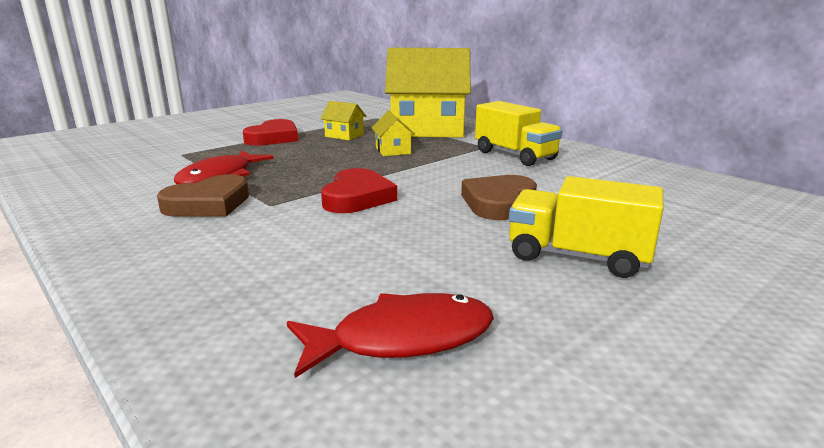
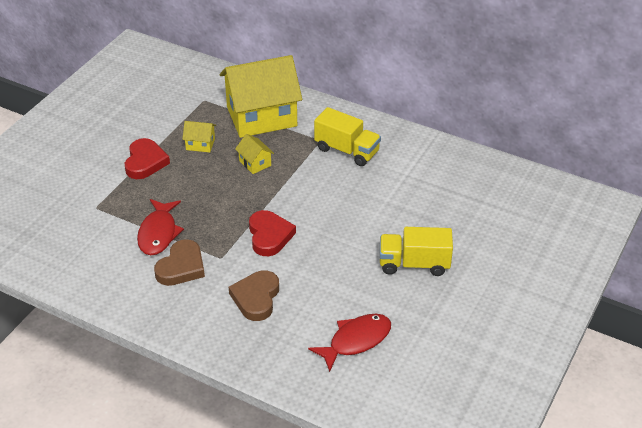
camera: 20 degrees left, 20 degrees up
brown heart [461,175,537,220] -> brown heart moved to [229,270,279,321]

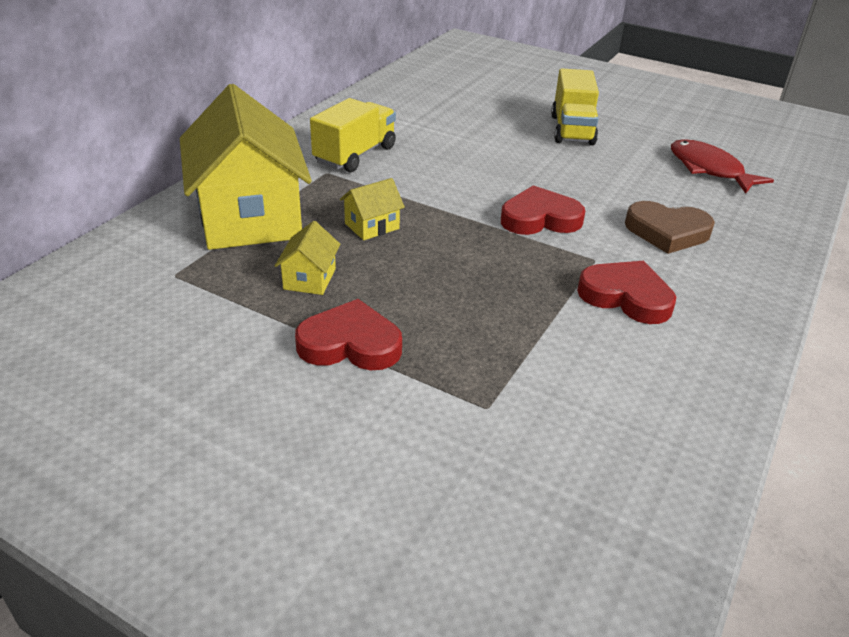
camera: 90 degrees left, 5 degrees down
red fish [137,199,184,255] -> none
brown heart [154,239,205,286] -> red heart [577,261,676,324]

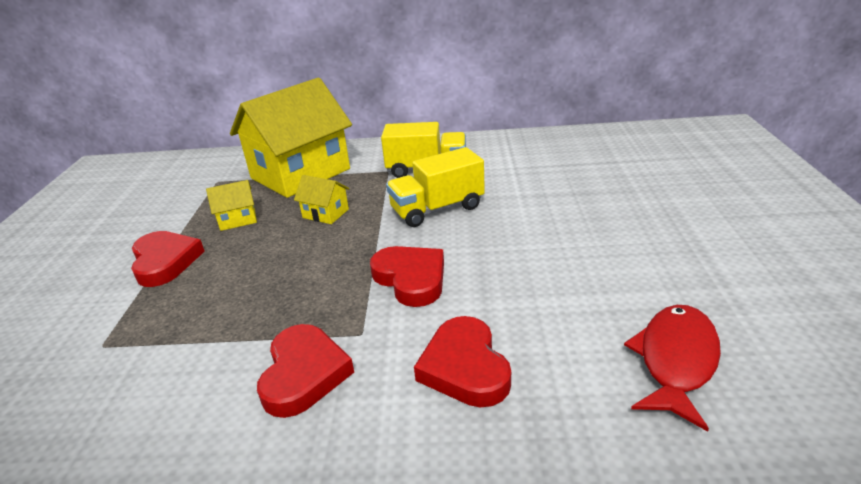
camera: 65 degrees right, 5 degrees down
yellow truck [551,68,599,145] -> yellow truck moved to [386,147,485,227]
brown heart [625,201,715,254] -> red heart [414,316,511,408]

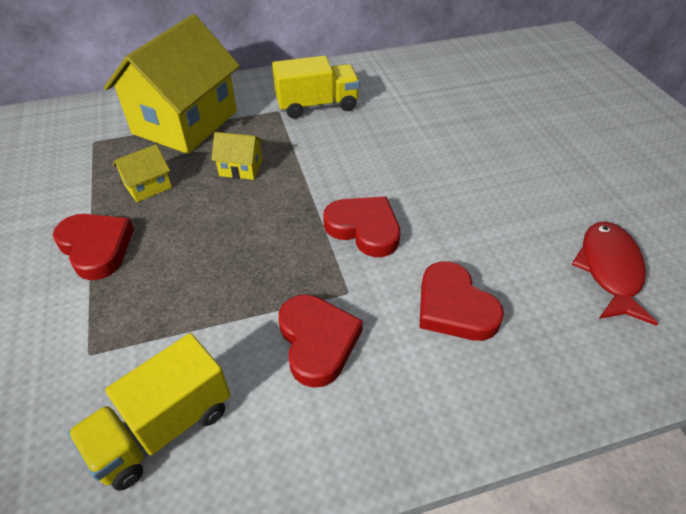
camera: 20 degrees left, 15 degrees up
yellow truck [386,147,485,227] -> yellow truck moved to [67,333,230,491]

